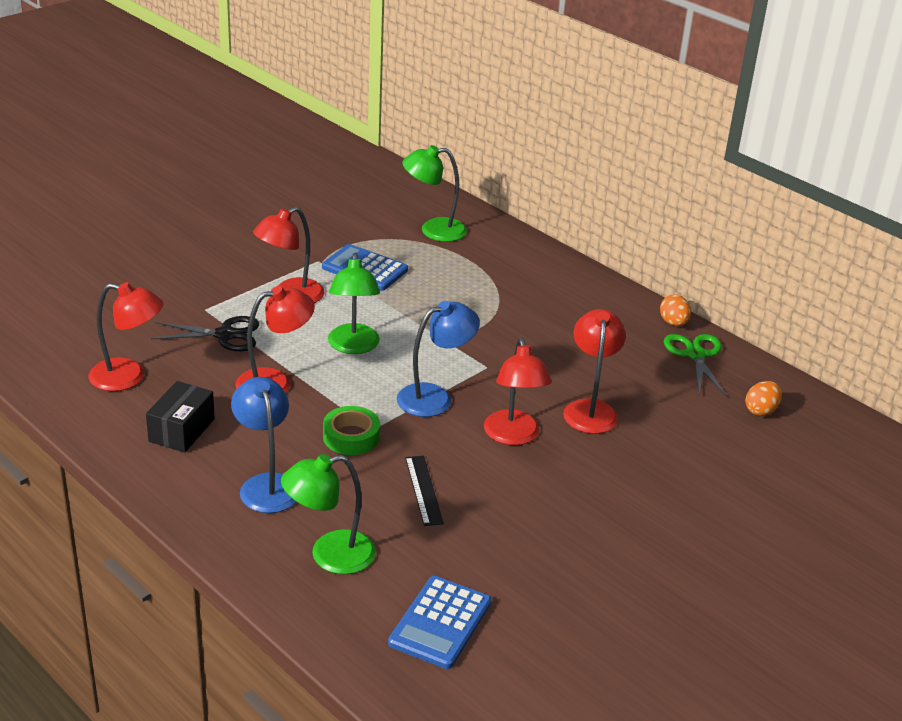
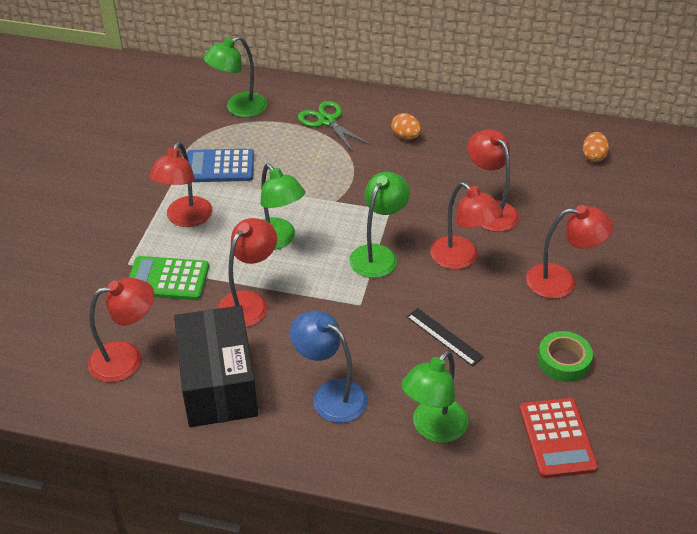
camera: 30 degrees left, 10 degrees up
black box [146,381,215,453] -> black box [174,305,258,427], size x1.74
black scissors [151,316,259,351] -> green calculator [129,256,209,300]
green tape [323,406,380,455] -> green tape moved to [537,331,593,382]
blue calculator [388,576,491,669] -> red calculator [519,398,598,478]
blue lamp [397,301,480,417] -> green lamp [349,172,410,278]
orange egg [660,294,691,326] -> orange egg moved to [391,113,421,139]
green scissors [664,334,726,396] -> green scissors moved to [298,101,371,152]
none -> red lamp [526,205,613,299]

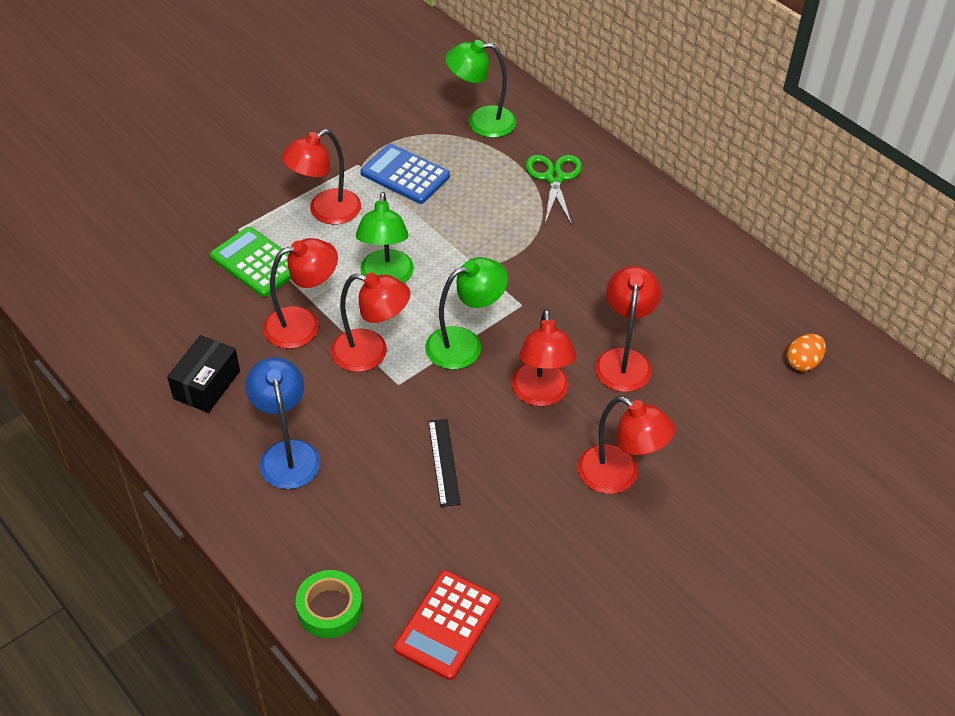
camera: 35 degrees right, 5 degrees up
red lamp [88,278,154,382] -> red lamp moved to [331,272,410,372]
black box [174,305,258,427] -> black box [167,335,240,413], size x0.58
orange egg [391,113,421,139] -> none
green lamp [401,350,468,443] -> none
green tape [537,331,593,382] -> green tape moved to [296,570,363,638]

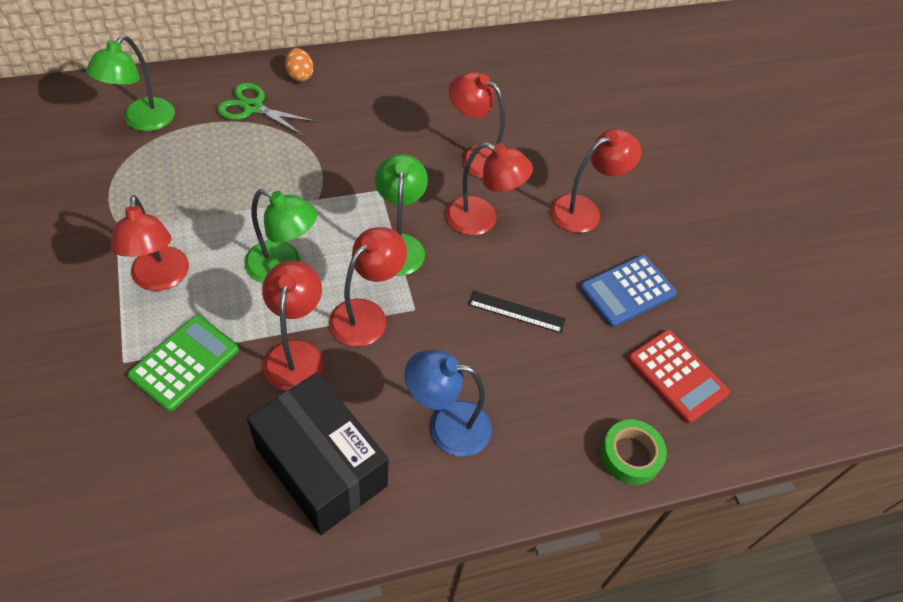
camera: 70 degrees left, 5 degrees up
black box [167,335,240,413] -> black box [247,372,388,535], size x1.74
green calculator [210,227,291,297] -> green calculator turned 150 degrees clockwise [127,315,239,411]
blue calculator [361,144,450,204] -> blue calculator moved to [580,255,677,327]
orange egg [787,334,826,372] -> orange egg moved to [285,48,313,81]

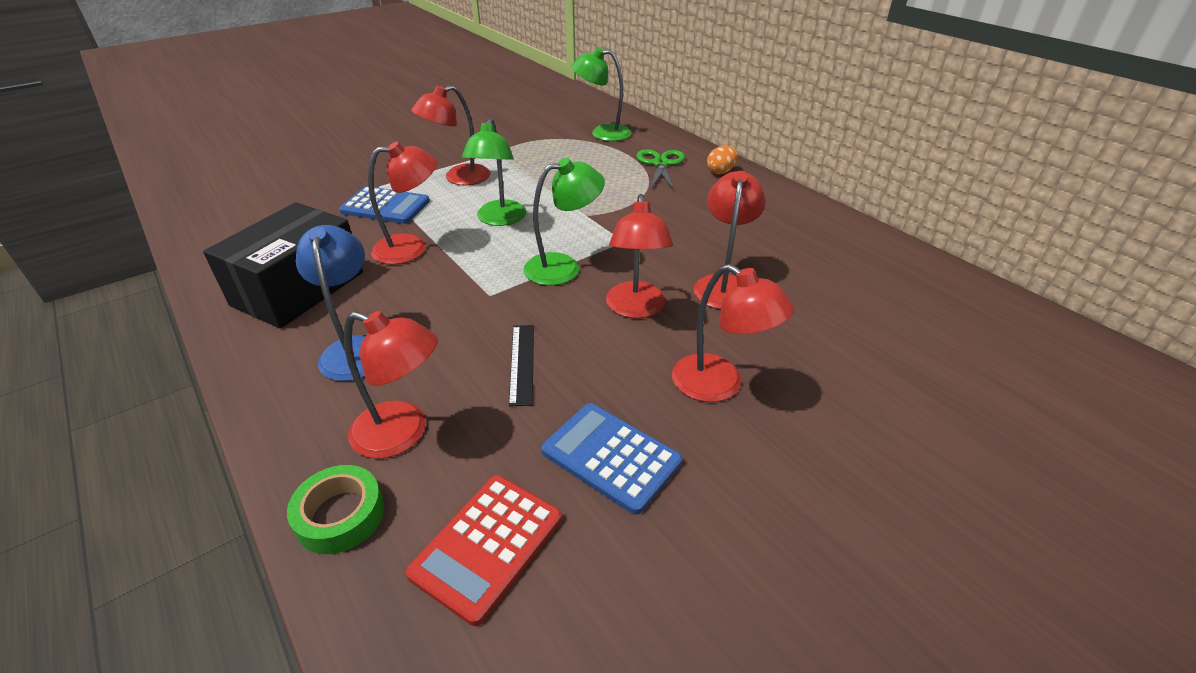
camera: 75 degrees right, 15 degrees down
green calculator [127,315,239,411] -> blue calculator [339,186,430,224]
red lamp [329,227,407,347] -> red lamp moved to [344,311,438,459]

